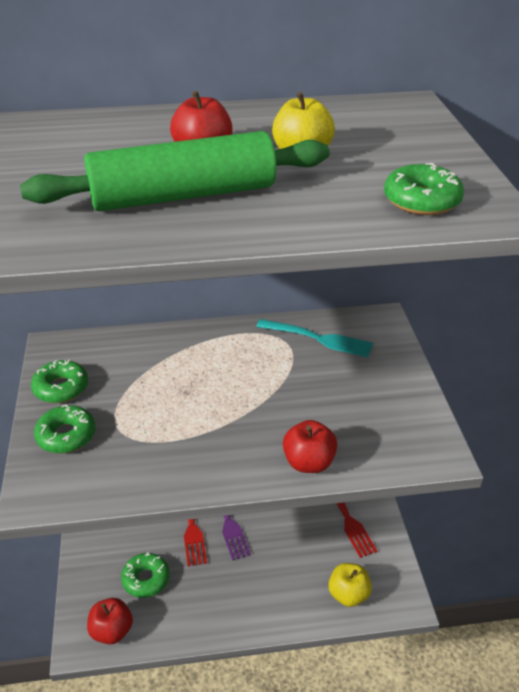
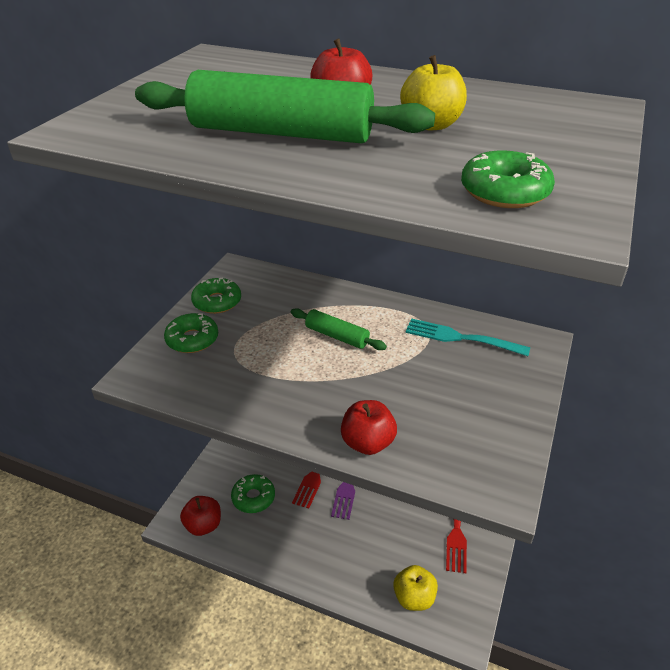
camera: 30 degrees right, 0 degrees up
turquoise fork [256,319,373,357] -> turquoise fork turned 150 degrees clockwise [405,318,530,356]
none -> green rolling pin [291,308,387,350]

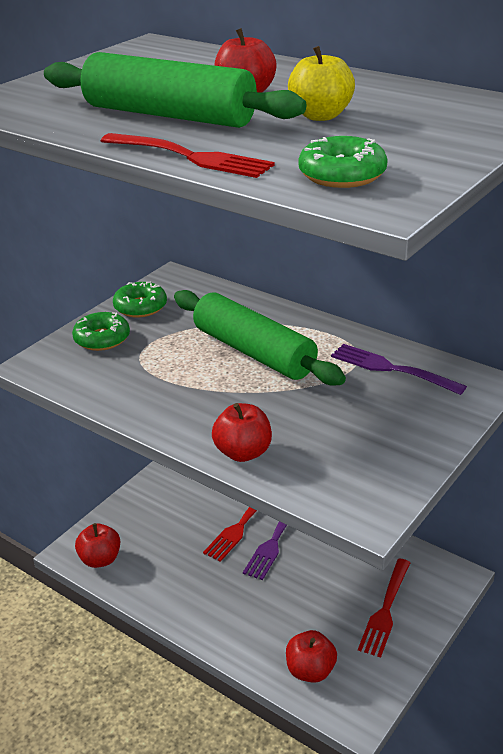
camera: 15 degrees right, 5 degrees down
green donut [231,474,275,513] -> none
green rolling pin [291,308,387,350] -> green rolling pin [174,290,346,386], size x1.90
yellow apple [393,565,438,611] -> red apple [286,630,337,683]
turquoise fork [405,318,530,356] -> purple fork [331,344,467,395]
none -> red fork [101,133,274,178]

